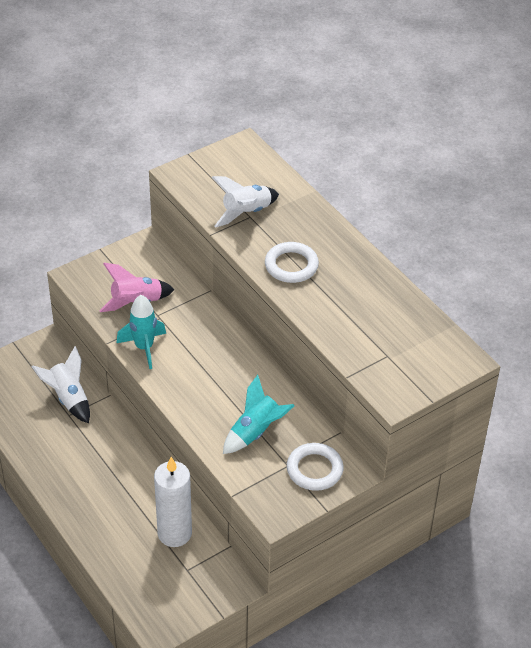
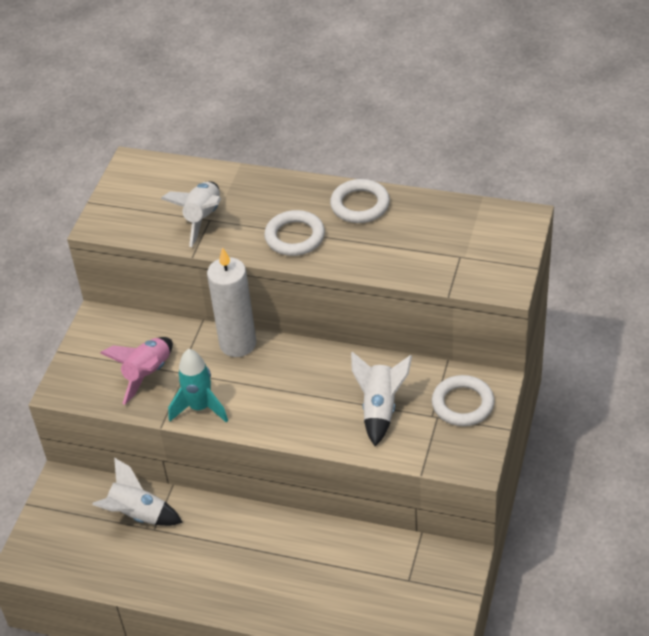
camera: 35 degrees left, 0 degrees up
white candle [154,457,192,547] -> white candle moved to [207,247,256,357]
turquoise rocket [223,375,295,454] -> white rocket [351,352,412,446]
none -> white ring [330,179,390,223]

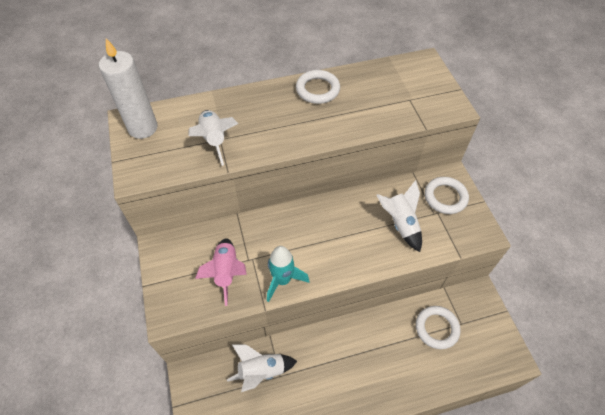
camera: 35 degrees left, 10 degrees up
white candle [207,247,256,357] -> white candle moved to [99,38,158,139]
white ring [264,210,325,256] -> white ring moved to [416,306,461,349]

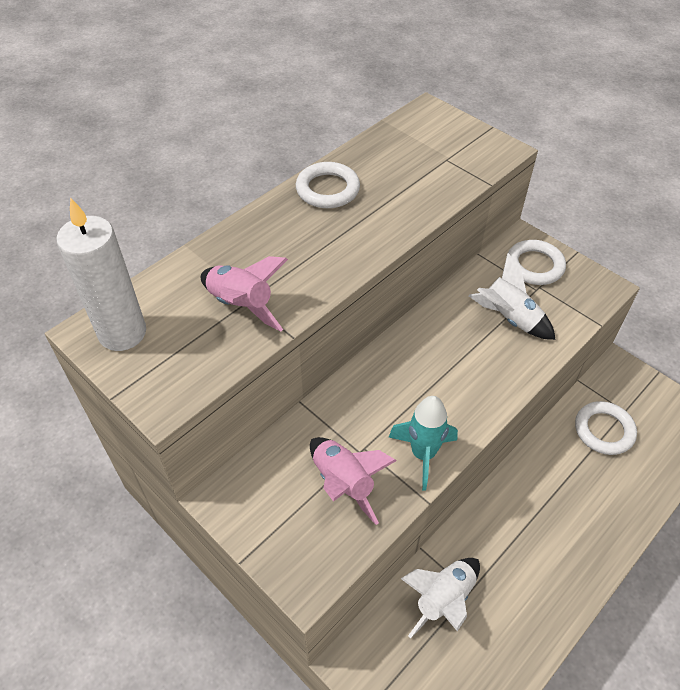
camera: 30 degrees left, 5 degrees down
white rocket [188,110,239,166] -> pink rocket [201,256,288,332]

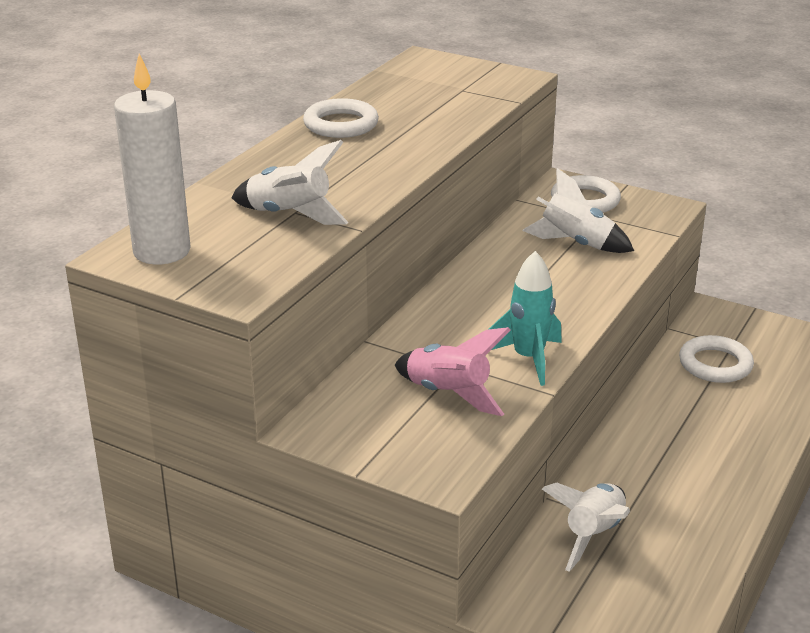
camera: 15 degrees left, 20 degrees down
pink rocket [201,256,288,332] -> white rocket [231,140,349,225]

